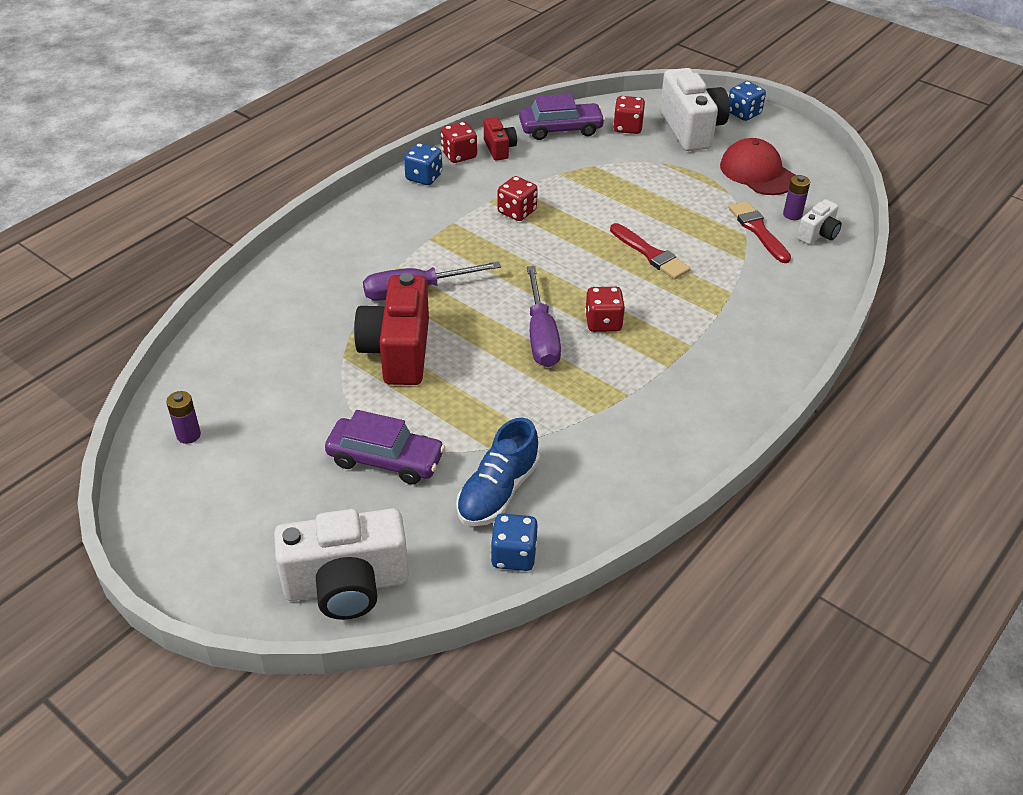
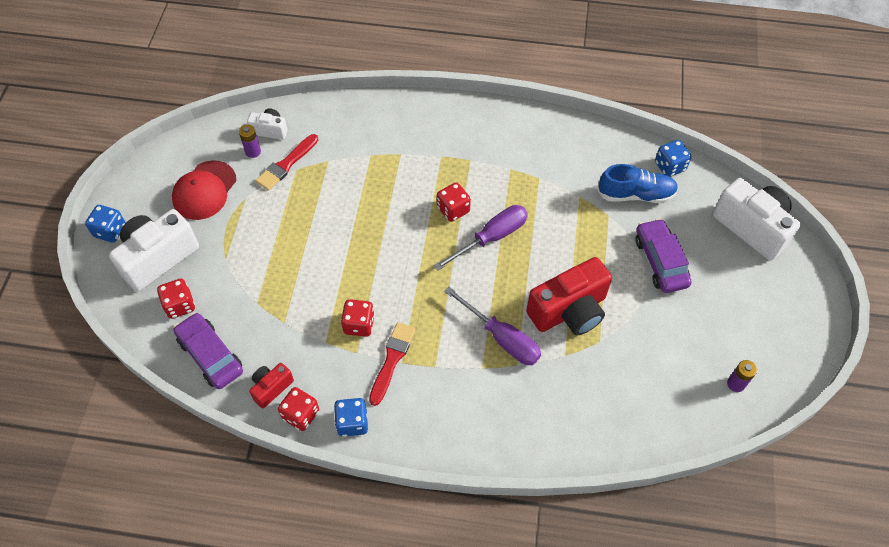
camera: 120 degrees left, 15 degrees up
red brush [610,223,691,279] -> red brush moved to [369,322,415,406]

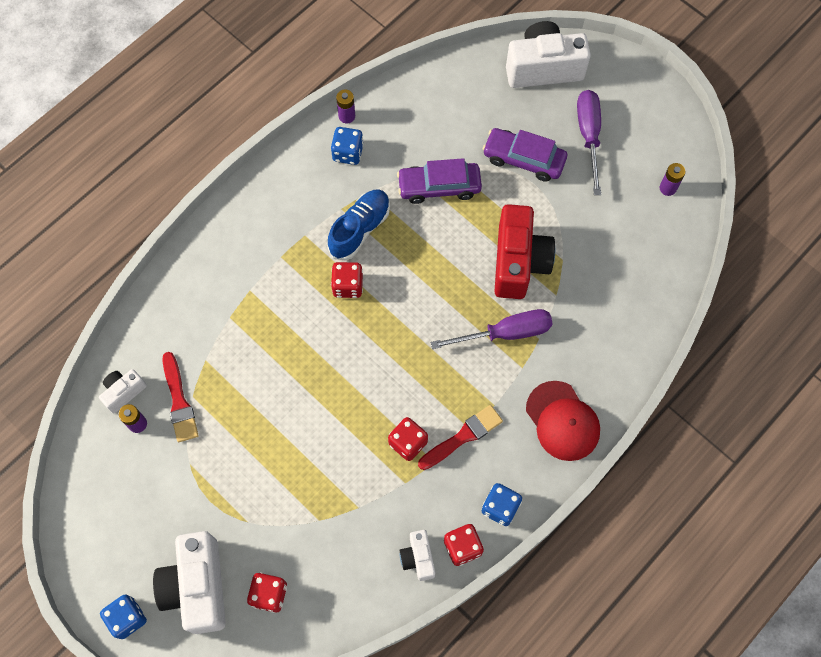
camera: 55 degrees left, 10 degrees up
red cap [172,161,236,220] -> red cap moved to [526,381,600,461]
purple car [174,312,243,389] -> purple car moved to [397,158,482,204]
red camera [249,363,294,408] -> white camera [399,530,435,581]
red brush [369,322,415,406] -> red brush turned 90 degrees clockwise [418,405,503,470]
purple screwdriver [434,205,528,271] -> purple screwdriver moved to [577,90,601,195]
blue shoe [597,164,678,203] -> blue shoe moved to [327,189,390,260]
blue dice [655,140,692,177] -> blue dice moved to [331,127,364,165]
none -> purple battery [336,89,355,123]

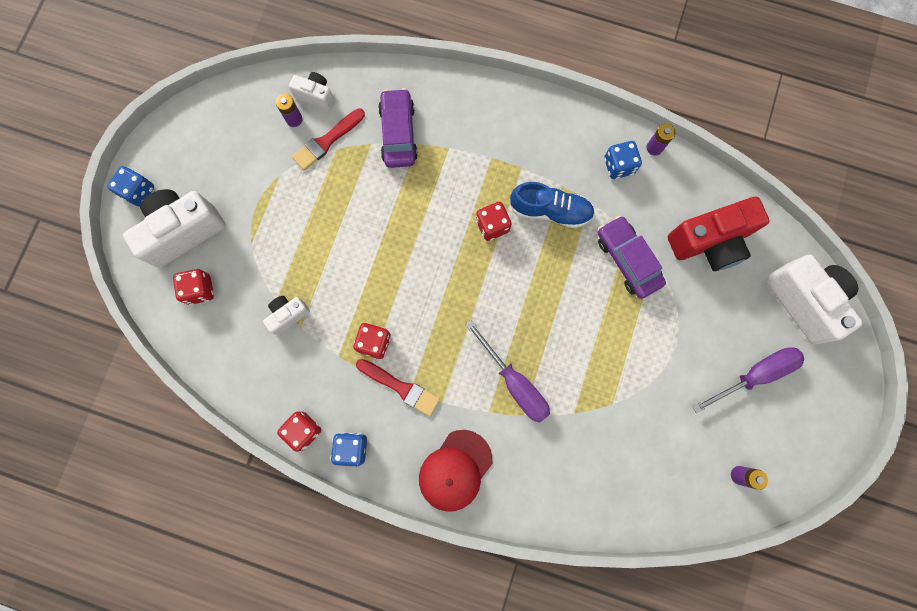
camera: 65 degrees right, 10 degrees up
white camera [399,530,435,581] -> white camera moved to [263,296,310,335]
purple car [483,128,567,182] -> purple car moved to [378,88,418,168]
red camera [494,204,555,299] -> red camera moved to [668,197,769,271]

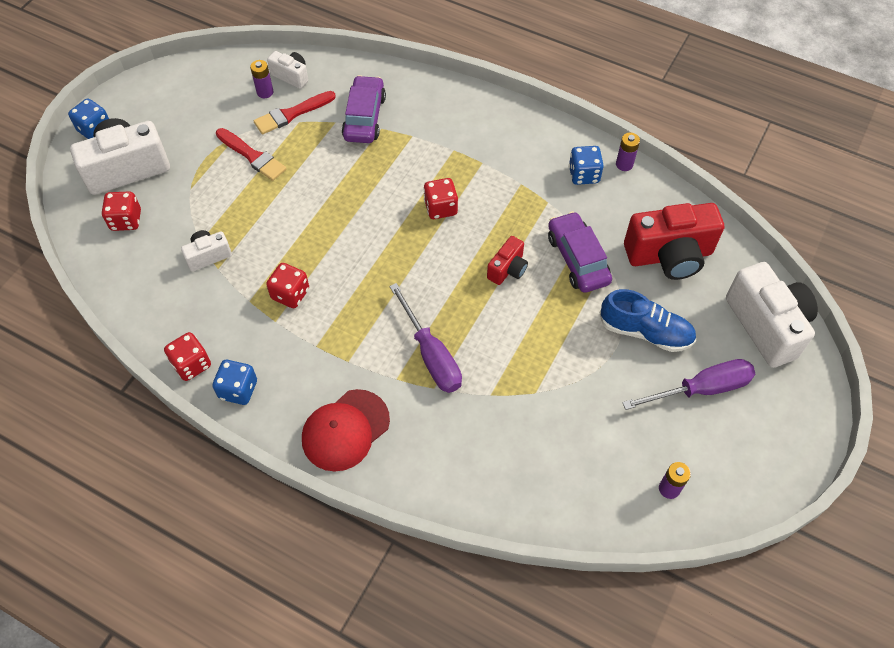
camera: 10 degrees right, 20 degrees down
red brush [356,359,440,416] -> red brush moved to [216,128,286,181]
blue shoe [509,182,595,228] -> blue shoe moved to [599,289,696,352]
none -> red camera [487,236,528,285]

